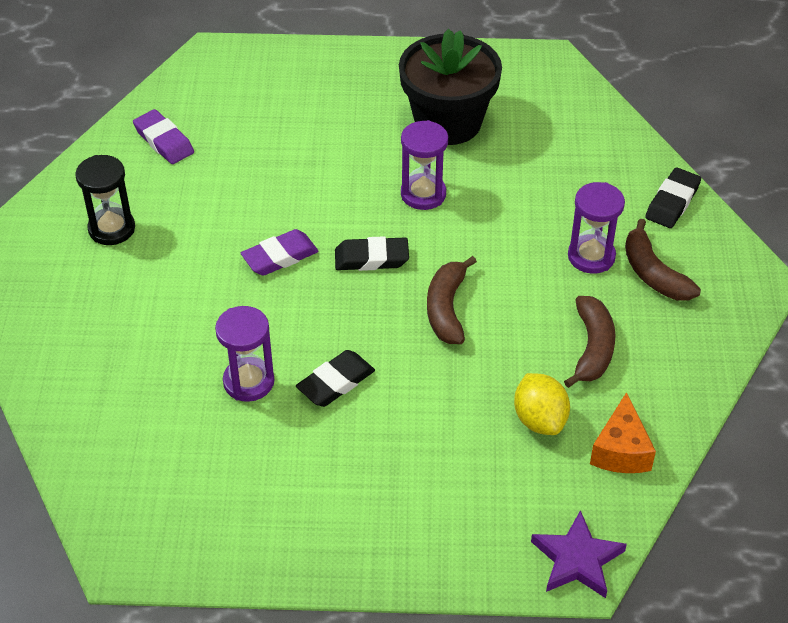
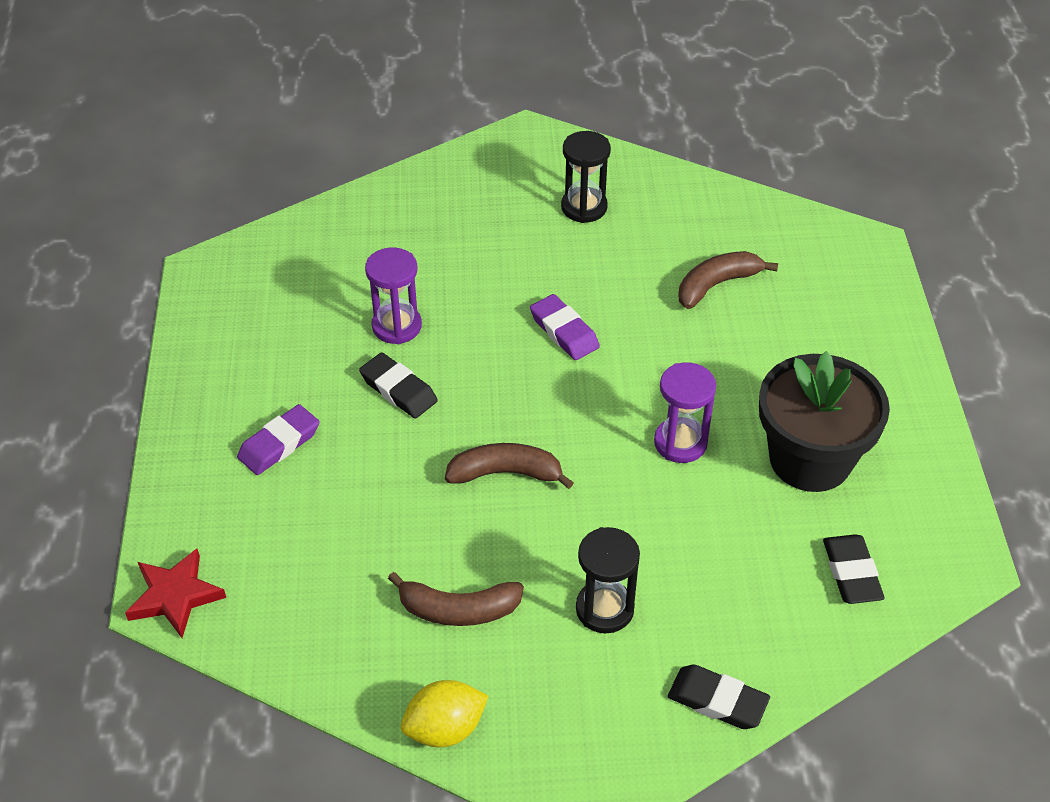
camera: 85 degrees right, 0 degrees up
purple eraser [133,109,194,164] -> purple eraser moved to [237,404,319,475]
black eraser [335,236,409,271] -> black eraser moved to [823,534,885,604]
yellow lemon [514,373,570,435] -> yellow lemon moved to [401,680,489,747]
purple star [531,510,627,598] -> red star [125,549,226,638]
purple hourglass [568,182,625,274] -> black hourglass [576,527,640,633]
orange cheese [590,392,656,473] -> none
brown banana [625,219,701,301] -> brown banana moved to [678,251,778,309]

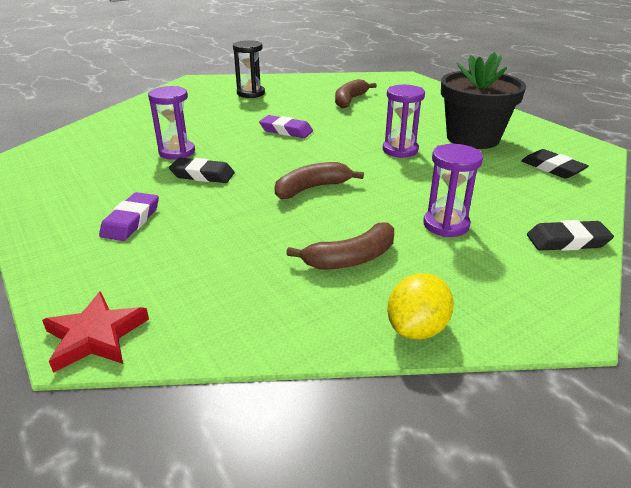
camera: 30 degrees left, 15 degrees down
black hourglass [576,527,640,633] -> purple hourglass [423,144,483,237]

